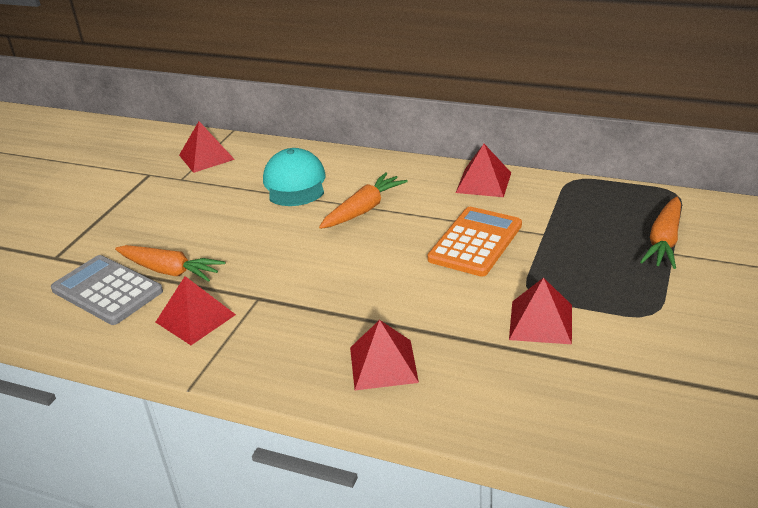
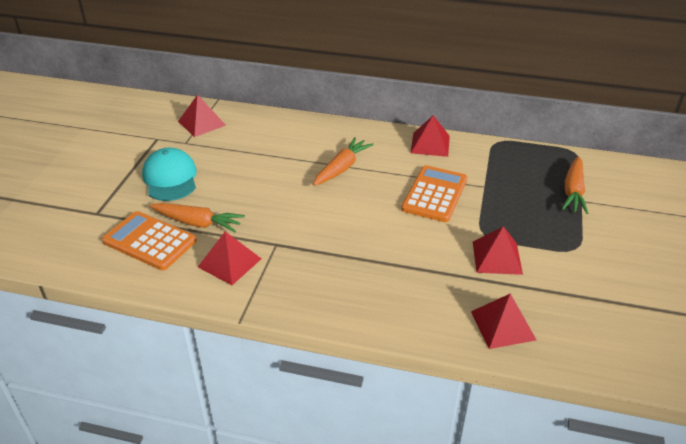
camera: 10 degrees left, 5 degrees up
grey calculator [51,255,163,325] -> orange calculator [102,211,197,270]
turquoise cap [263,148,326,206] -> turquoise cap moved to [142,148,196,201]
red pyramid [350,320,419,390] -> red pyramid moved to [471,294,536,349]

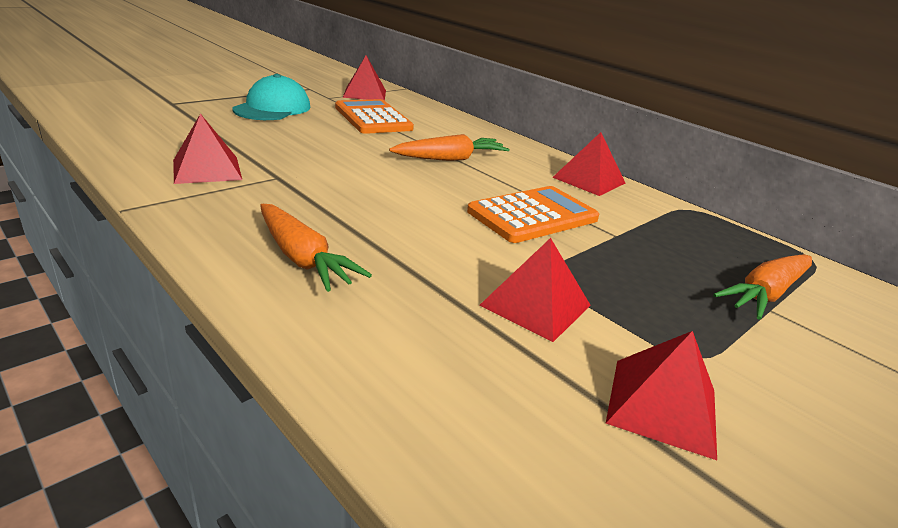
camera: 30 degrees right, 10 degrees down
orange calculator [102,211,197,270] -> orange calculator moved to [335,99,414,134]
orange carrot [150,203,245,232] -> orange carrot moved to [260,204,372,292]
red pyramid [471,294,536,349] -> red pyramid moved to [606,331,717,460]

